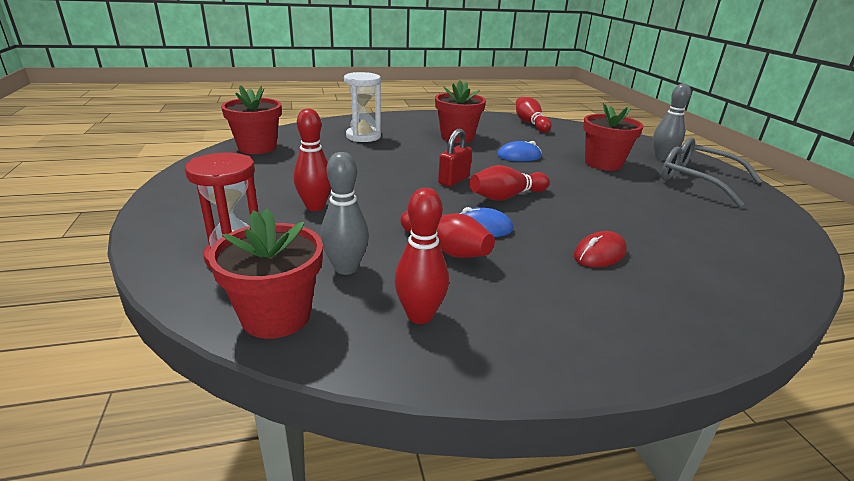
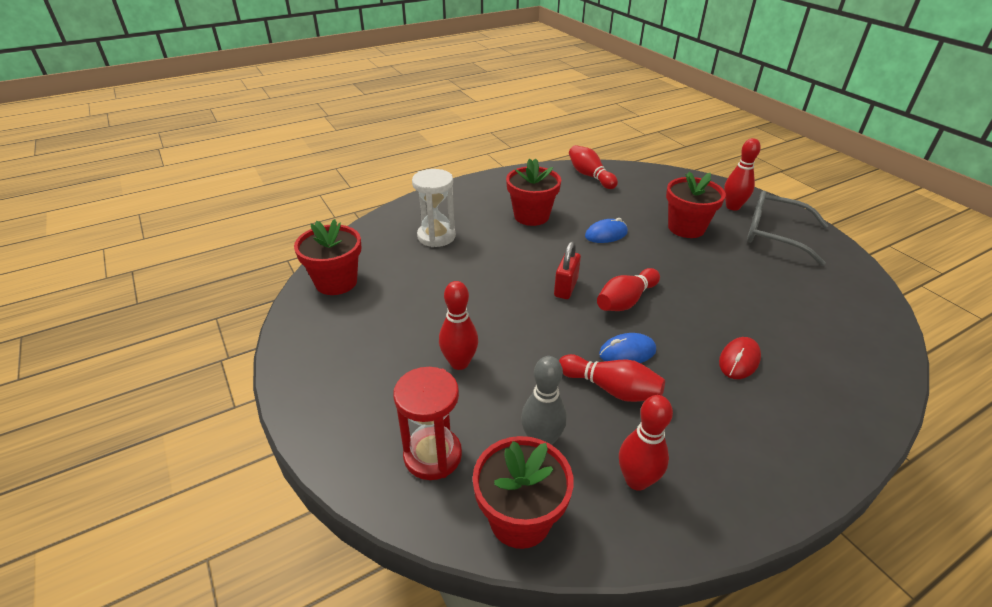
camera: 15 degrees left, 10 degrees up
grey bowling pin [653,83,691,161] -> red bowling pin [724,138,761,211]

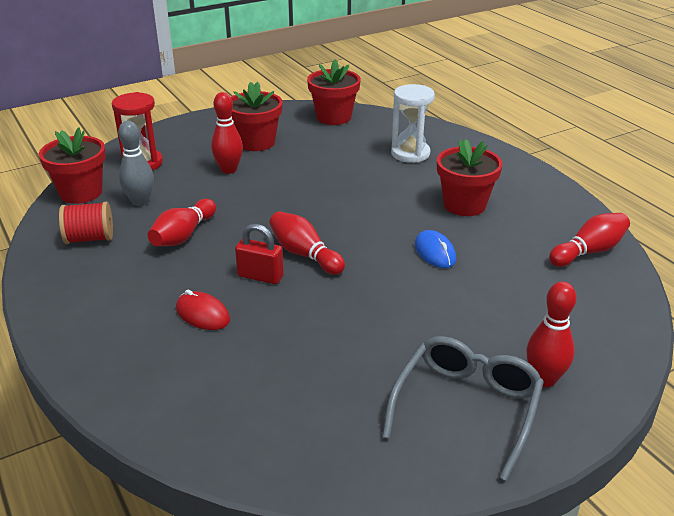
camera: 90 degrees right, 5 degrees down
red padlock [554,241,581,299] -> red padlock moved to [235,224,284,284]
blue mouse [599,333,656,363] -> none
red bowling pin [619,395,673,491] -> red spool [59,202,113,244]
red flower pot [666,172,726,238] -> red flower pot moved to [231,82,283,151]

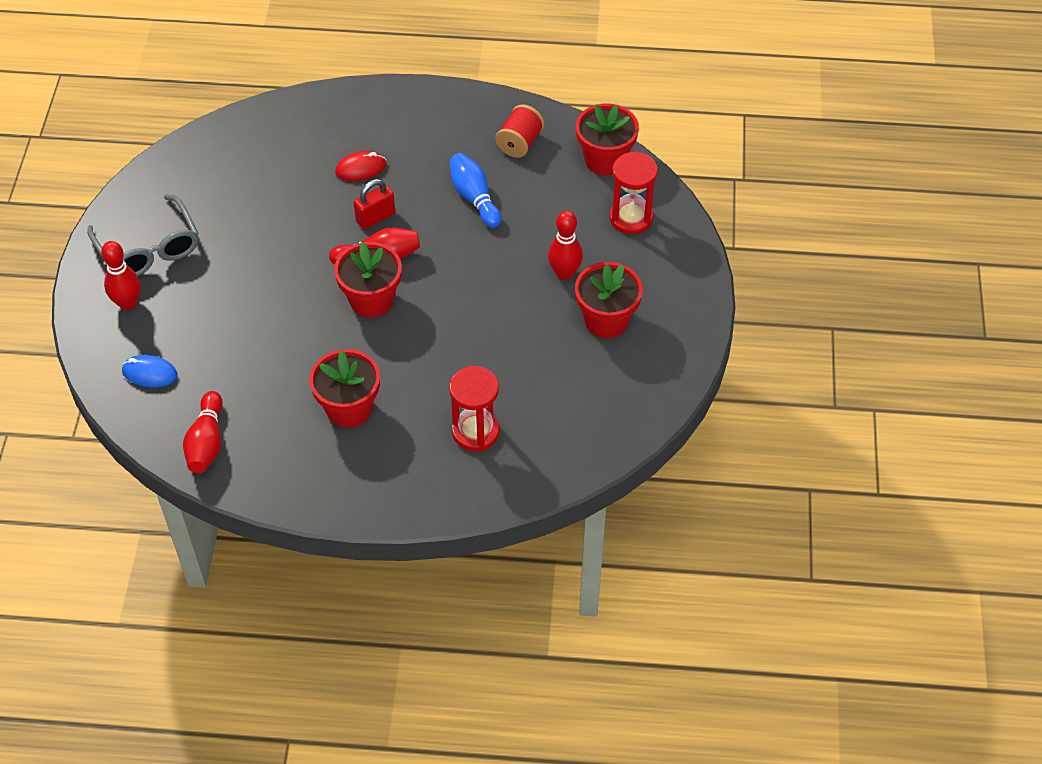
camera: 125 degrees right, 20 degrees up
grey bowling pin [118,121,154,206] -> none
red bowling pin [148,199,216,246] -> blue bowling pin [449,153,501,228]
red flower pot [307,59,361,125] -> red flower pot moved to [334,242,402,318]
white hourglass [391,84,435,163] -> red hourglass [449,366,500,451]
blue mouse [415,230,456,268] -> blue mouse moved to [122,355,178,387]

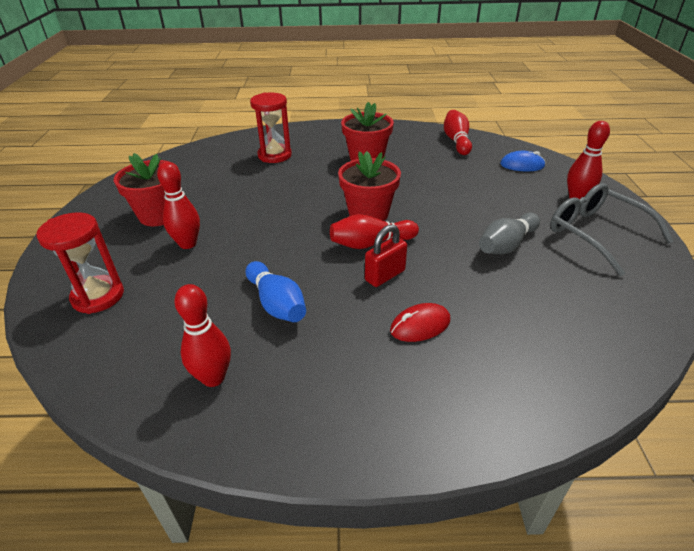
camera: 175 degrees right, 15 degrees down
red spool [495,104,544,158] -> red bowling pin [174,284,231,387]
red flower pot [576,104,639,175] -> none
none -> grey bowling pin [479,212,540,254]

